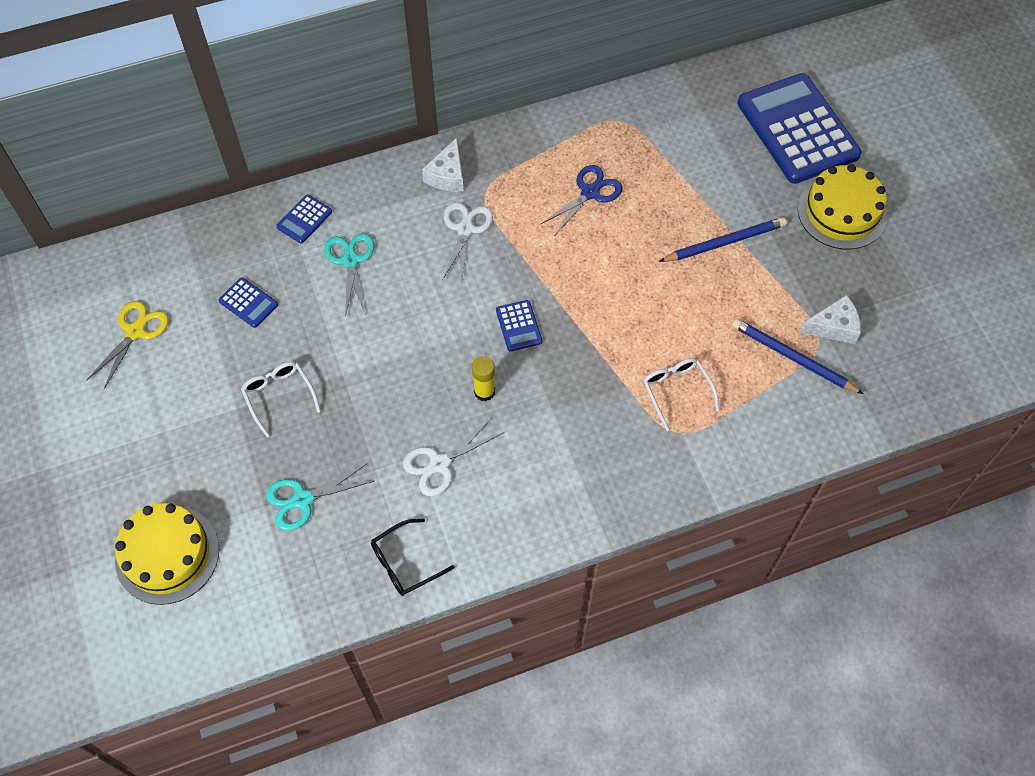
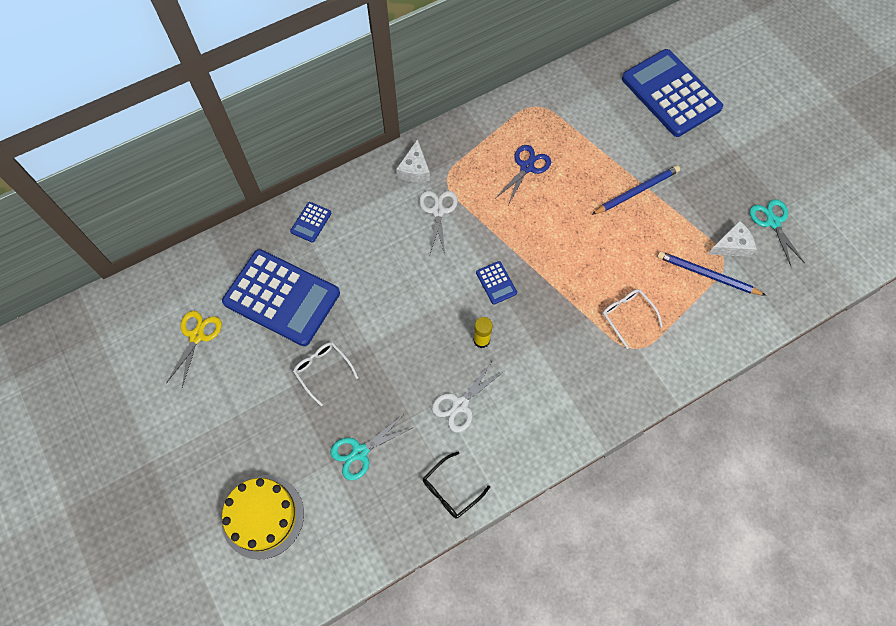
camera: 10 degrees left, 5 degrees up
blue calculator [219,278,278,328] -> blue calculator [222,249,340,346], size x2.45
turquoise scissors [324,233,375,317] -> turquoise scissors moved to [749,199,805,266]
yellow cake [797,164,887,250] -> none

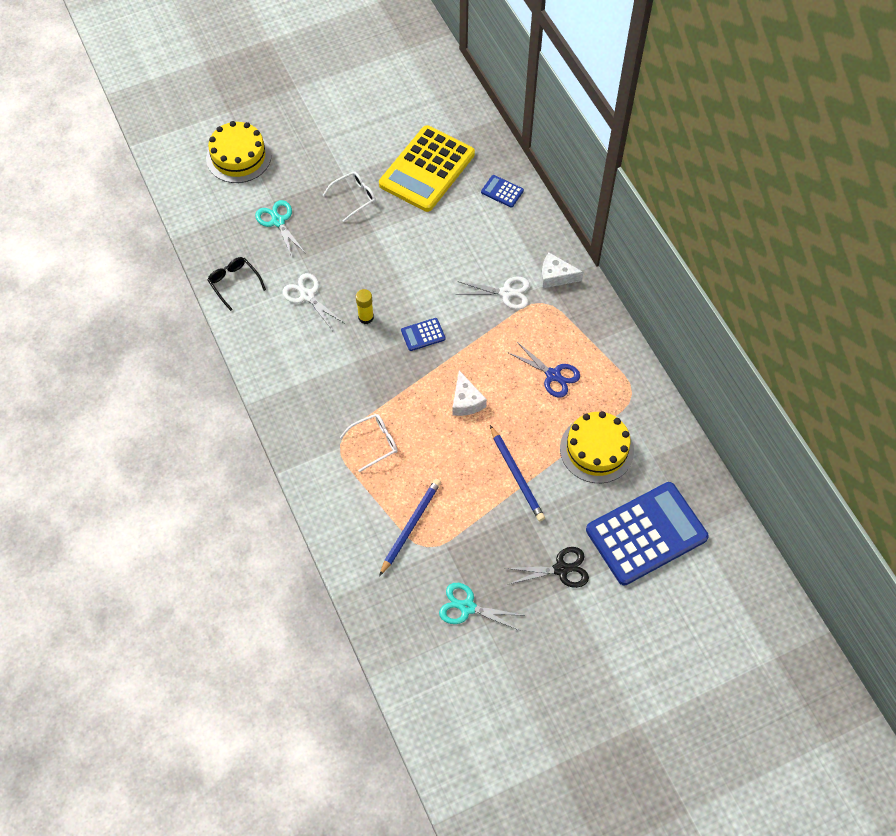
camera: 95 degrees right, 5 degrees down
yellow scissors [166,311,222,387] -> none
blue calculator [222,249,340,346] -> yellow calculator [379,125,475,212]
white cheese [708,220,757,257] -> white cheese moved to [452,370,487,416]
turquoise scissors [749,199,805,266] -> turquoise scissors turned 150 degrees counterclockwise [439,583,522,631]
none -> black scissors [505,547,589,588]
none -> yellow cake [560,411,634,483]

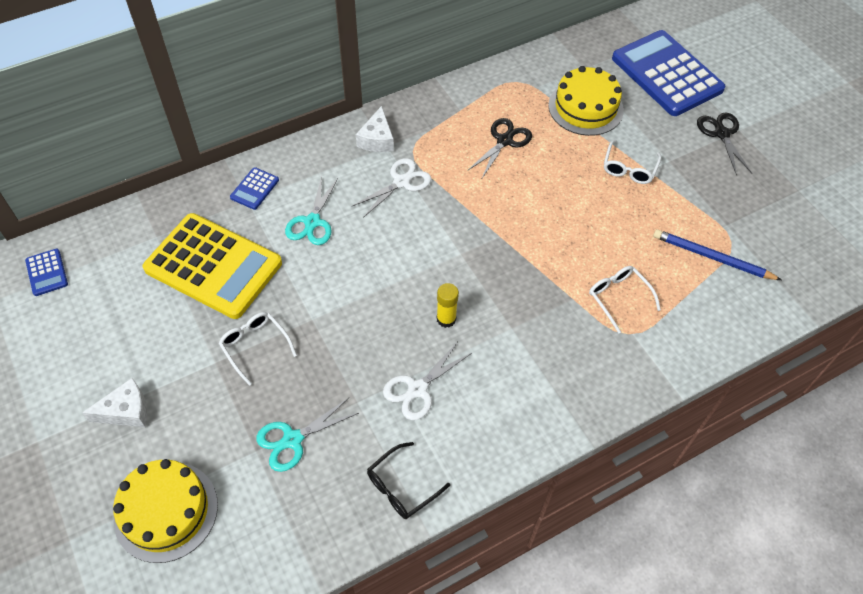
camera: 95 degrees left, 5 degrees down
blue calculator [401,318,445,351] -> blue calculator moved to [25,249,68,296]
turquoise scissors [439,583,522,631] -> turquoise scissors moved to [285,176,338,245]
white cheese [452,370,487,416] -> white cheese moved to [82,378,147,427]
white scissors [456,276,530,310] -> white scissors turned 45 degrees clockwise [351,158,431,218]
blue pencil [490,425,545,521] -> white glasses [604,140,662,184]
blue scissors [507,342,580,398] -> black scissors [467,118,532,178]

